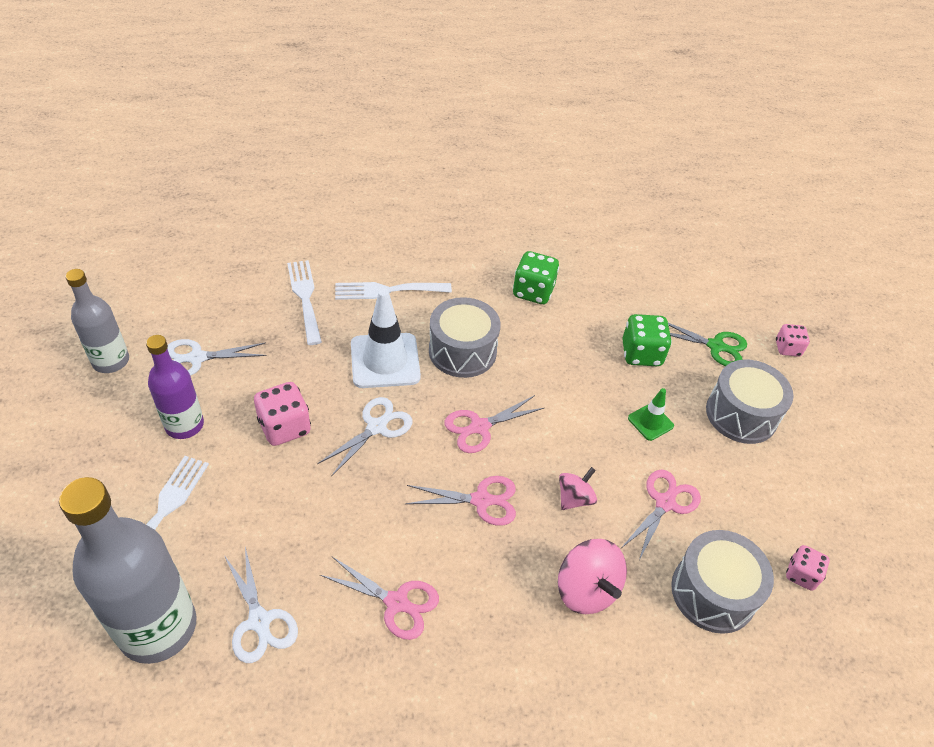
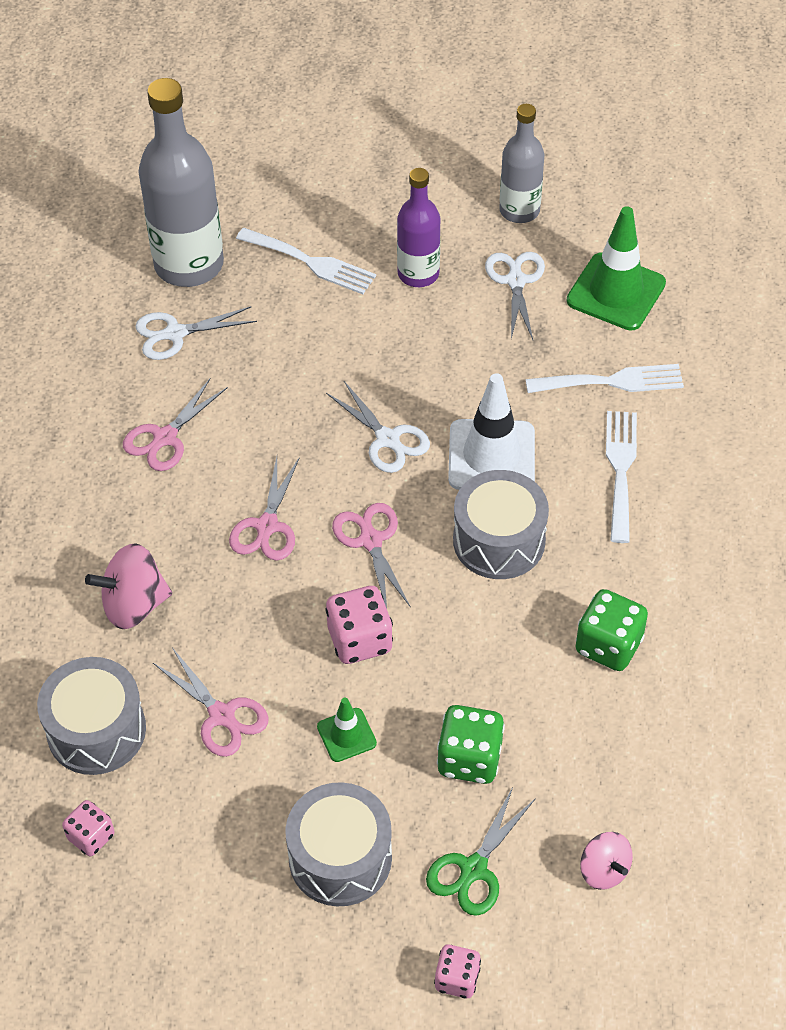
camera: 105 degrees right, 5 degrees up
pink dice [254,382,311,446] -> pink dice moved to [325,586,393,664]
pink spinning top [559,467,597,510] -> pink spinning top moved to [580,832,633,890]
none -> green traffic cone [567,206,666,331]

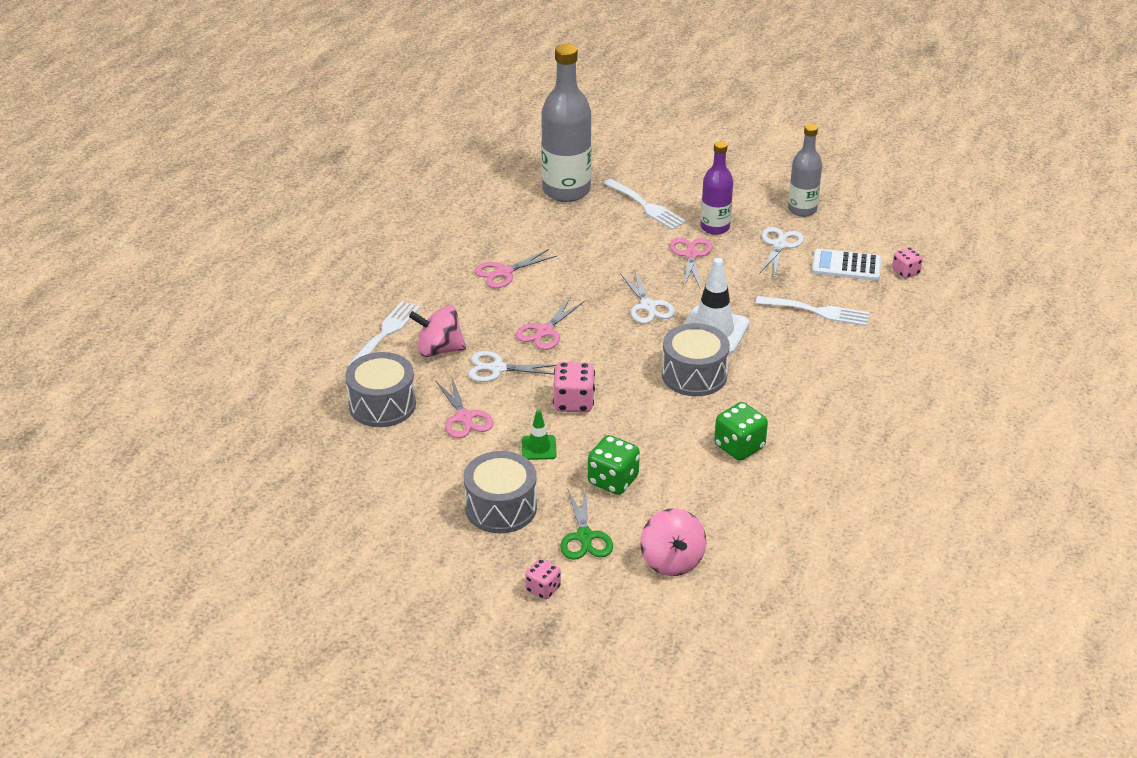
camera: 20 degrees right, 15 degrees down
pink dice [62,800,115,857] -> pink dice moved to [892,247,923,278]
white scissors [135,306,257,360] -> white scissors moved to [468,351,557,382]
pink scissors [332,503,411,608] -> pink scissors moved to [670,238,712,288]
green scissors [426,787,536,916] -> green scissors turned 60 degrees counterclockwise [560,487,613,560]
green traffic cone [567,206,666,331] -> white calculator [812,249,881,281]
pink spinning top [580,832,633,890] -> pink spinning top [640,508,706,576], size x1.57
white fork [606,411,637,543] -> white fork moved to [348,301,420,366]

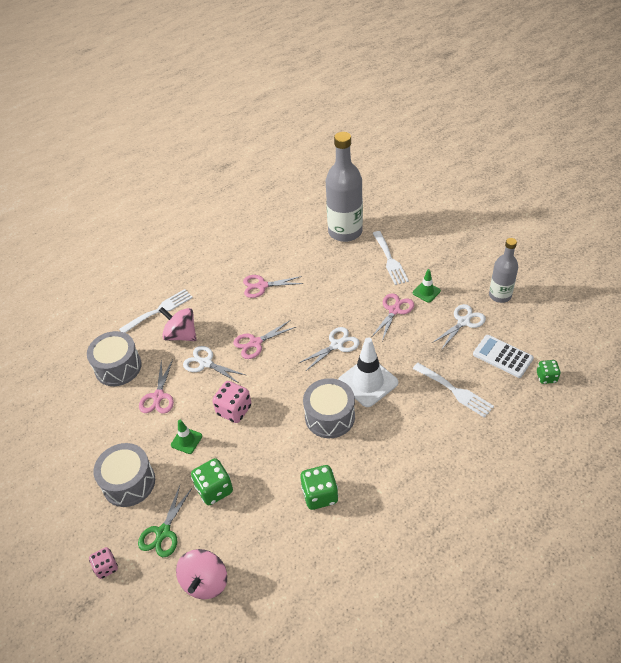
camera: 30 degrees right, 10 degrees up
white scissors [620,270,675,324] -> white scissors turned 135 degrees counterclockwise [299,327,360,371]
purple bottle [701,141,733,235] -> green traffic cone [413,269,441,303]
pink dice [892,247,923,278] -> green dice [537,360,561,384]

